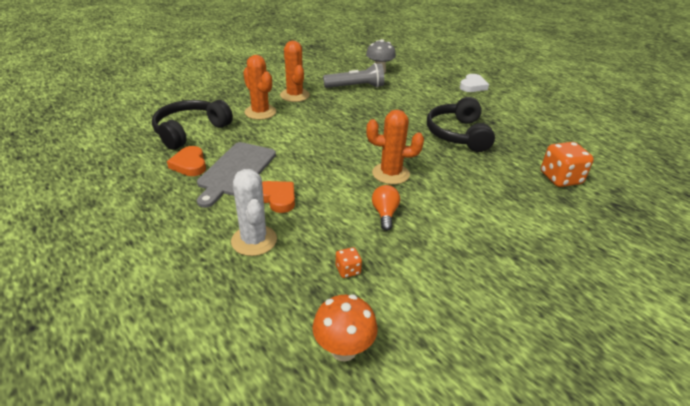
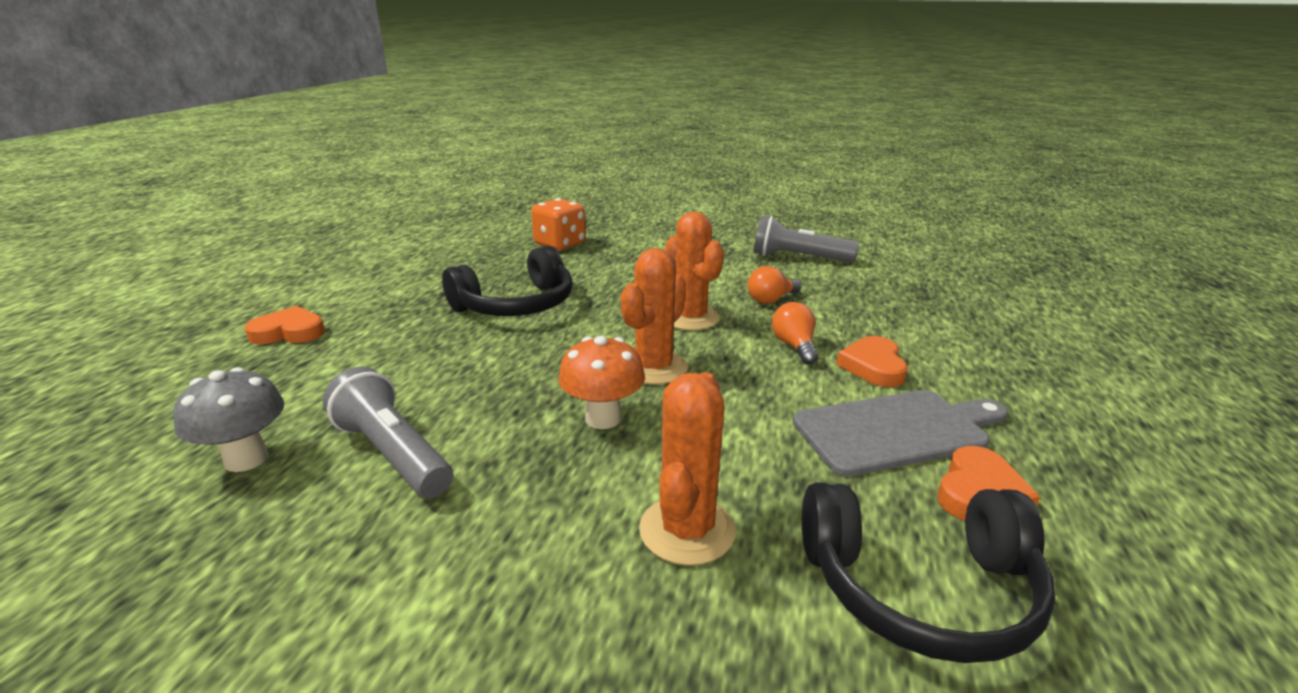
camera: 125 degrees left, 10 degrees down
white cactus [231,169,277,256] -> none
orange cactus [280,41,310,102] -> orange cactus moved to [621,248,688,385]
orange mushroom [313,294,378,362] -> orange mushroom moved to [558,336,645,429]
orange dice [336,247,362,278] -> none
white heart [460,74,489,92] -> orange heart [244,306,325,344]
none -> grey flashlight [754,216,859,262]
none -> orange light bulb [772,302,818,364]

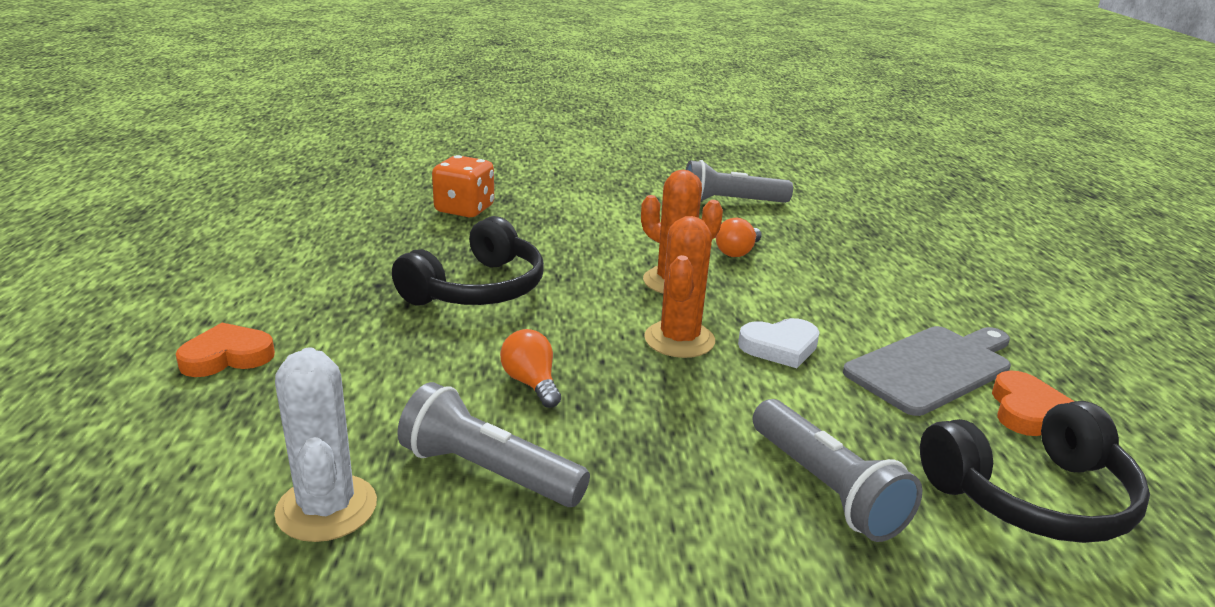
camera: 20 degrees left, 0 degrees up
grey mushroom [173,367,284,472] -> white cactus [274,347,377,542]
orange mushroom [558,336,645,429] -> none
orange cactus [639,372,736,566] -> grey flashlight [753,399,922,542]
orange light bulb [772,302,818,364] -> orange light bulb moved to [500,329,561,408]
orange heart [836,336,908,387] -> none
none -> white heart [738,318,820,368]

